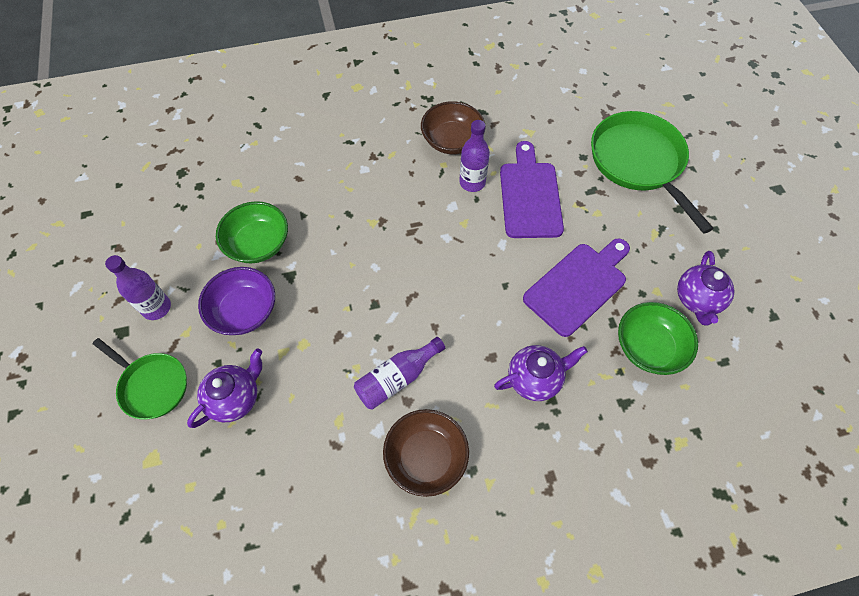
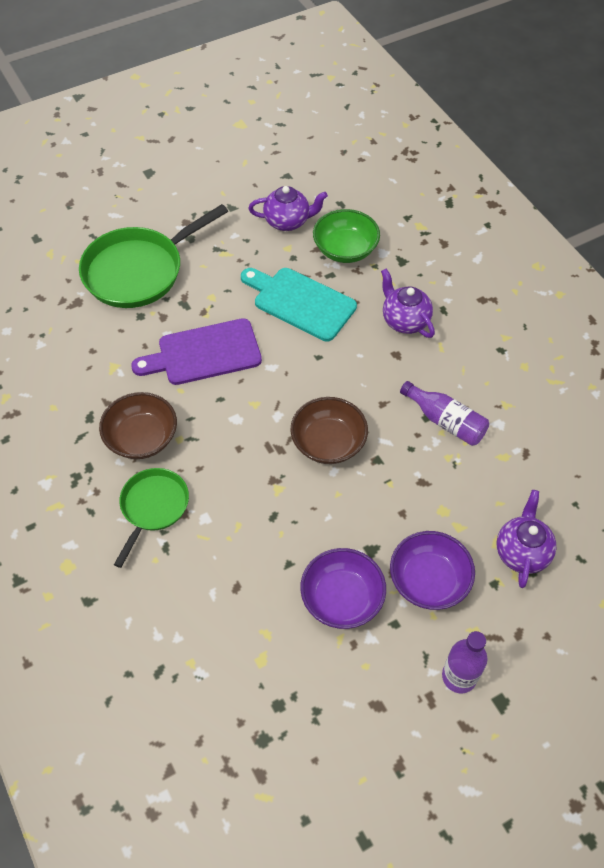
camera: 105 degrees left, 5 degrees down
green pan [93,338,187,419] -> green pan moved to [114,468,189,568]
purple teapot [187,349,262,428] -> purple teapot turned 75 degrees clockwise [497,490,556,588]
green bowl [216,201,288,263] -> purple bowl [300,548,386,629]
brown bowl [383,409,469,497] -> brown bowl moved to [290,397,368,464]
purple bottle [459,120,490,192] -> none
purple cutting board [523,238,630,337] -> turquoise cutting board [241,268,357,341]

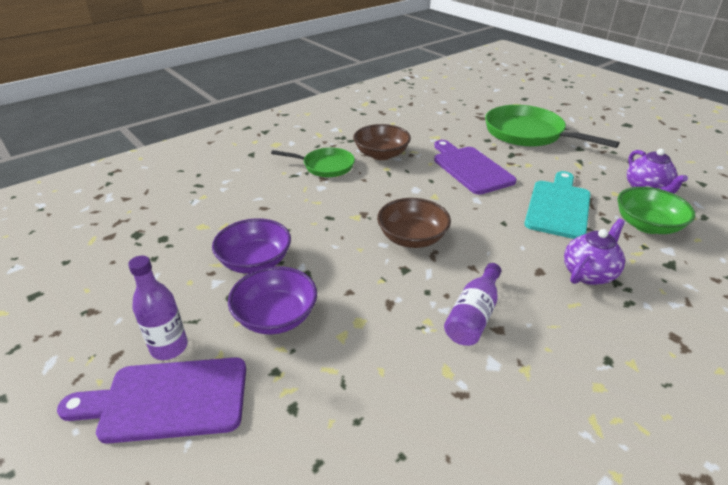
camera: 80 degrees right, 20 degrees down
purple teapot [497,490,556,588] -> none
none -> purple cutting board [57,357,246,444]

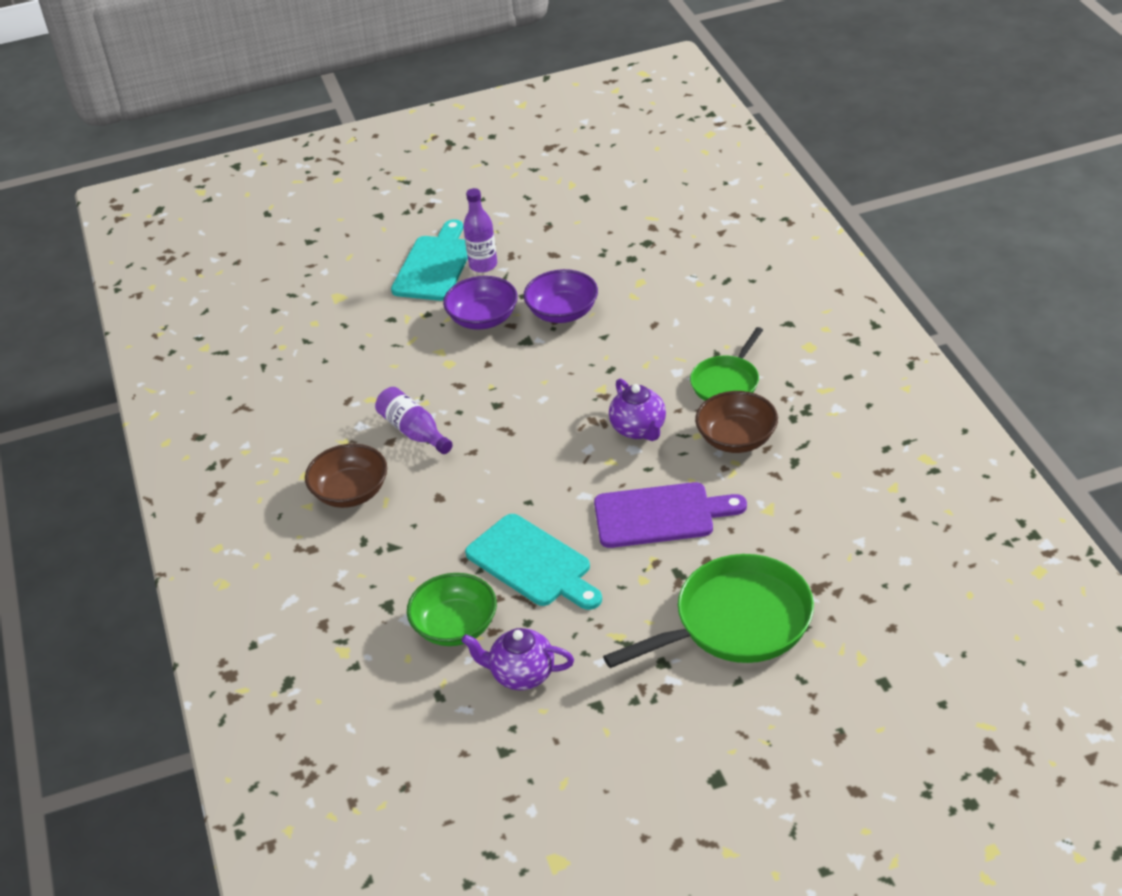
camera: 115 degrees right, 5 degrees up
purple cutting board [57,357,246,444] -> turquoise cutting board [391,219,468,301]
brown bowl [377,198,451,248] -> brown bowl moved to [305,444,387,508]
purple teapot [564,219,625,285] -> purple teapot moved to [609,379,666,441]

